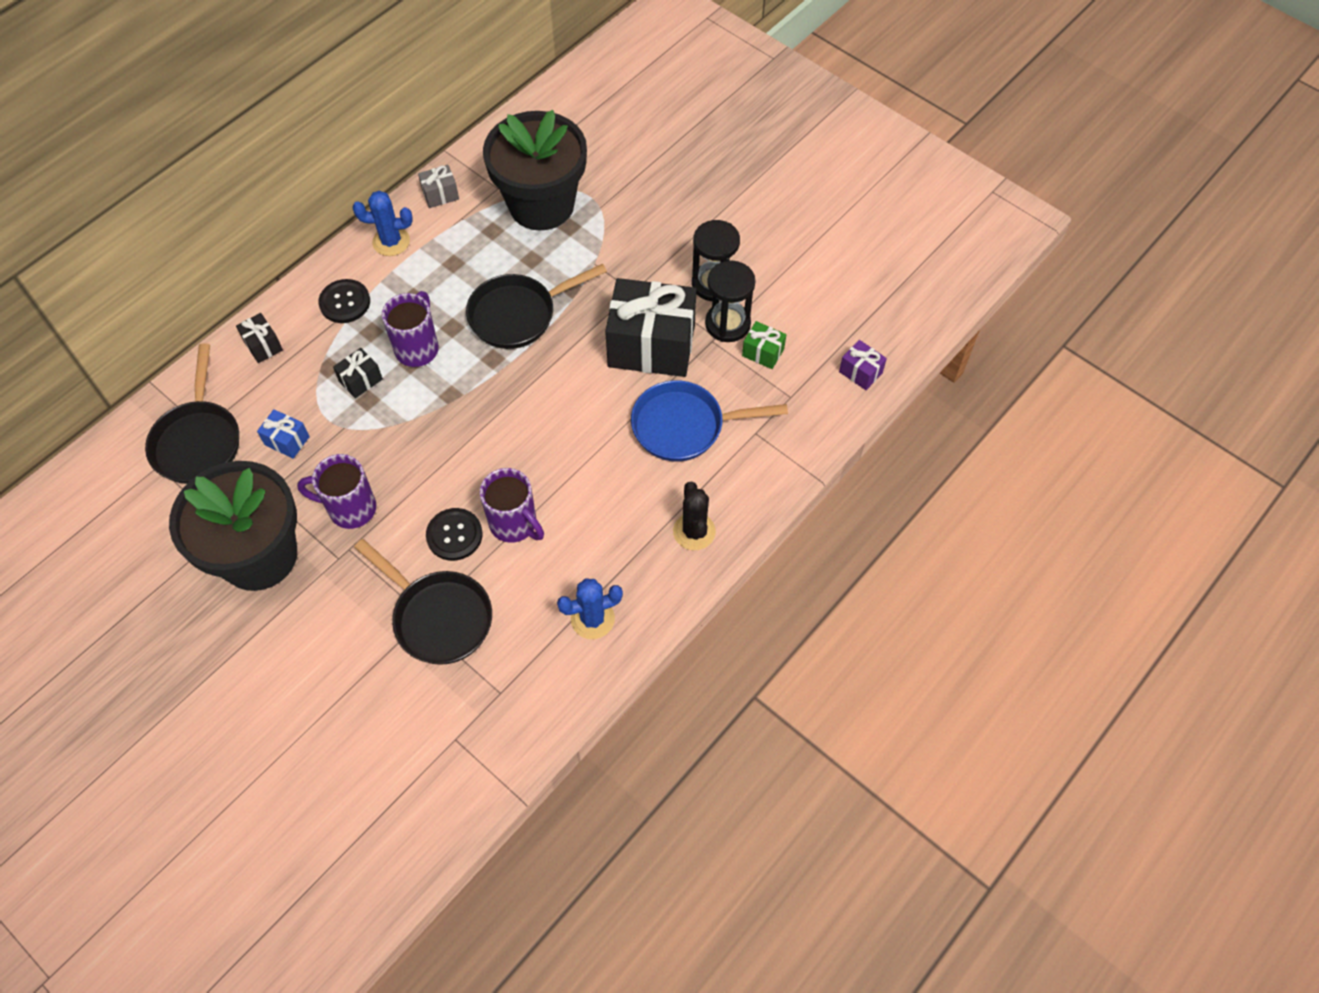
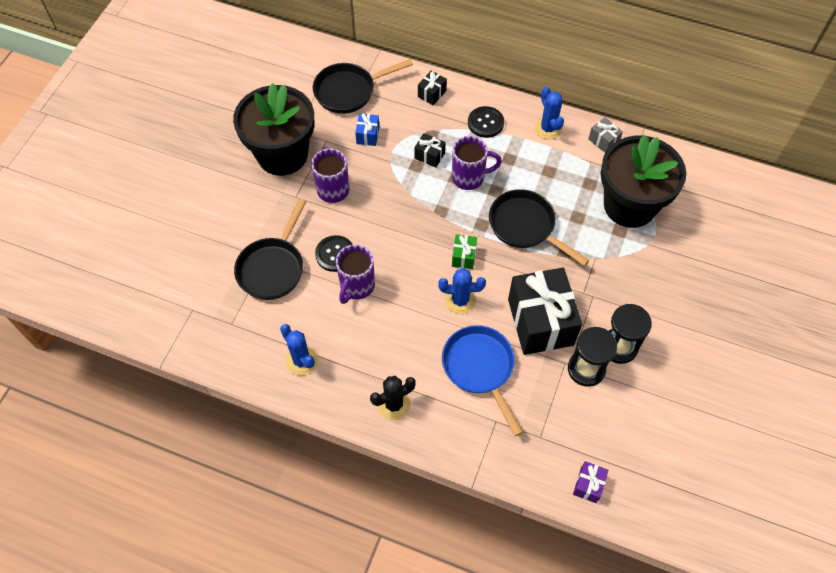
camera: 70 degrees right, 0 degrees up
green gift [742,321,786,369] -> green gift moved to [452,234,477,269]
none -> blue cactus [438,268,486,314]

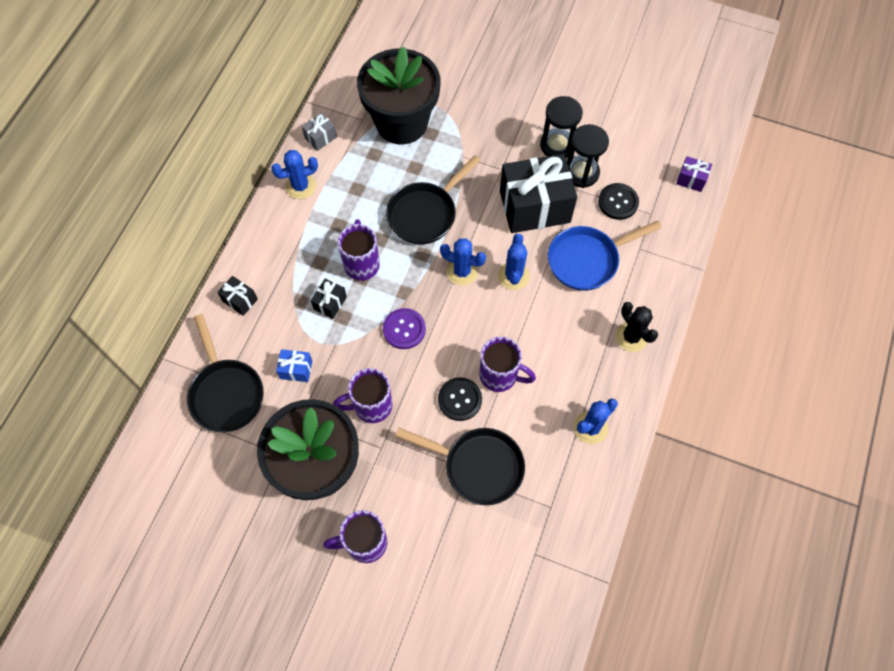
camera: 90 degrees left, 5 degrees up
green gift [452,234,477,269] -> blue cactus [440,238,486,285]
black button [468,106,504,138] -> black button moved to [598,183,639,220]
none -> purple mug [323,510,387,563]
none -> purple button [383,308,426,349]

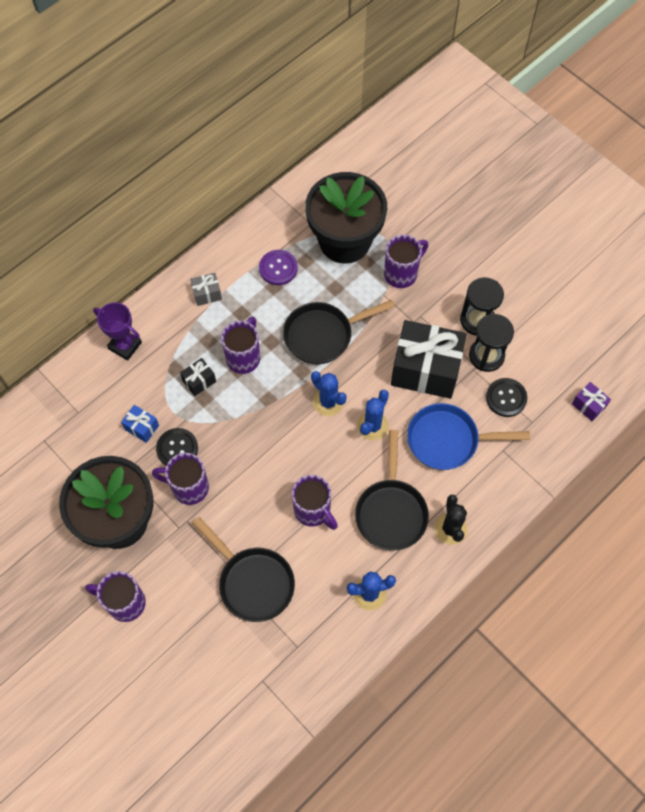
camera: 25 degrees right, 0 degrees up
black pan [187,314,264,432] -> black pan moved to [355,430,429,551]
black gift [217,276,258,316] -> purple trophy [93,302,142,361]
blue cactus [271,150,318,199] -> none
grey gift [302,113,337,151] -> grey gift moved to [190,273,222,306]
purple button [383,308,426,349] -> purple button moved to [259,250,298,285]
black button [438,377,482,421] -> black button moved to [156,428,198,465]
none -> purple mug [384,235,428,288]

